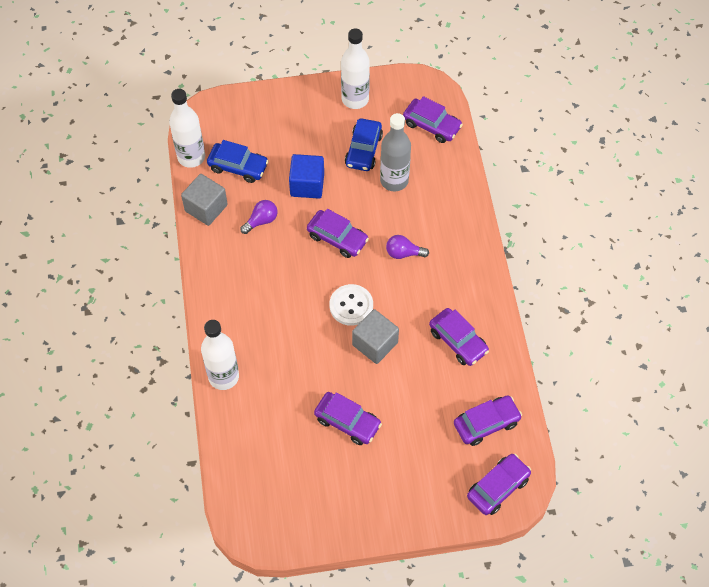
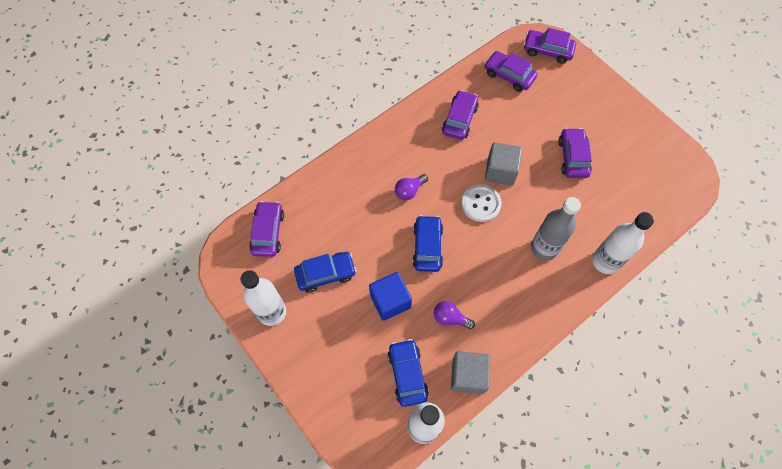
camera: 120 degrees left, 5 degrees up
purple car [307,209,369,258] -> blue car [412,215,443,272]
grey bottle [380,113,411,192] -> grey bottle moved to [531,197,581,261]
purple light bulb [386,235,429,259] -> purple light bulb turned 75 degrees clockwise [395,174,428,200]

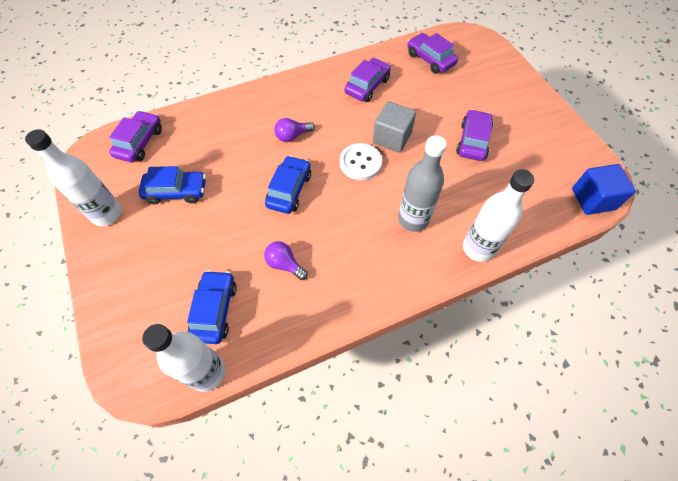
camera: 15 degrees right, 5 degrees down
blue cube [369,272,412,321] -> blue cube moved to [572,164,636,215]
grey cube [451,351,490,394] -> none
purple car [524,28,576,64] -> none

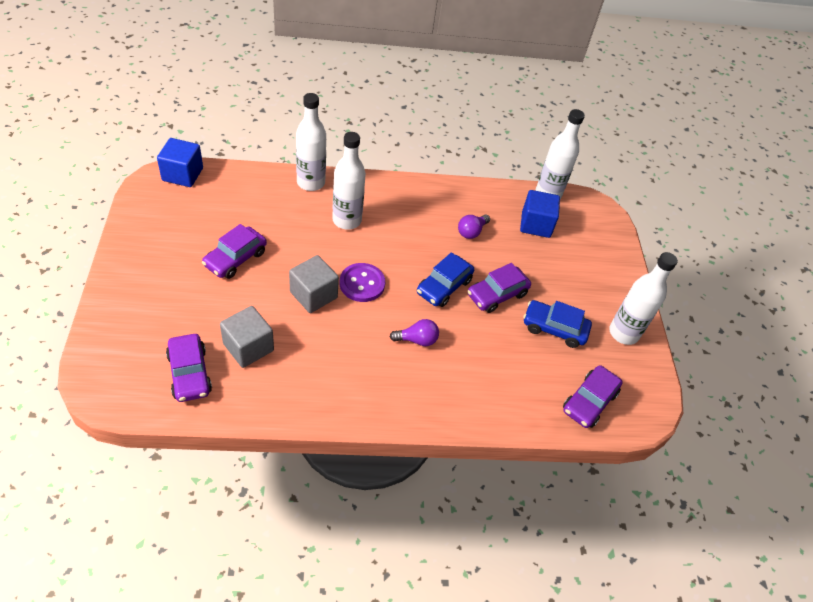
camera: 165 degrees left, 10 degrees down
blue car [187,270,237,344] -> blue cube [520,190,560,238]
purple light bulb [264,241,308,280] -> purple light bulb turned 75 degrees clockwise [458,215,490,239]
white button [340,143,382,180] -> purple button [340,263,385,302]
purple car [345,58,391,102] -> purple car moved to [468,263,531,313]
grey bottle [398,135,447,232] -> white bottle [332,132,366,230]
none -> grey cube [220,306,274,368]

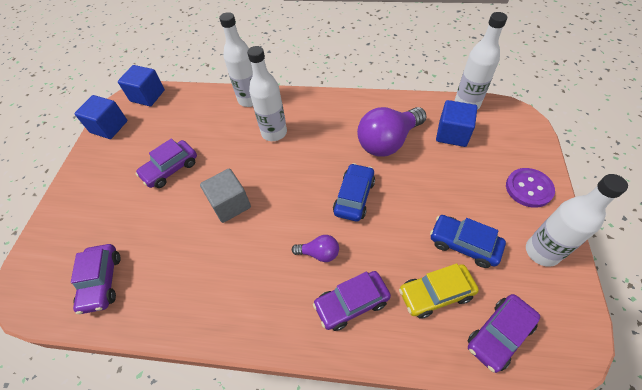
camera: 20 degrees right, 5 degrees up
grey cube [220,306,274,368] -> none
purple button [340,263,385,302] -> purple button moved to [506,168,555,208]
blue car [417,252,474,307] -> blue car turned 150 degrees clockwise [333,163,375,222]
purple light bulb [458,215,490,239] -> purple light bulb [357,107,426,157], size x2.06
purple car [468,263,531,313] -> purple car moved to [313,271,391,331]
none -> blue cube [74,95,127,139]
none -> yellow car [399,263,479,318]

